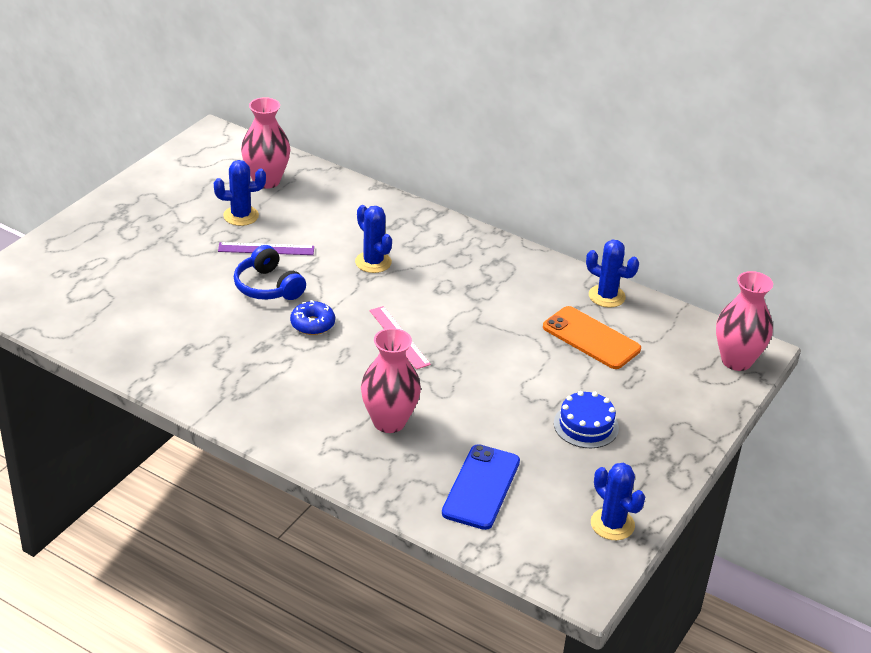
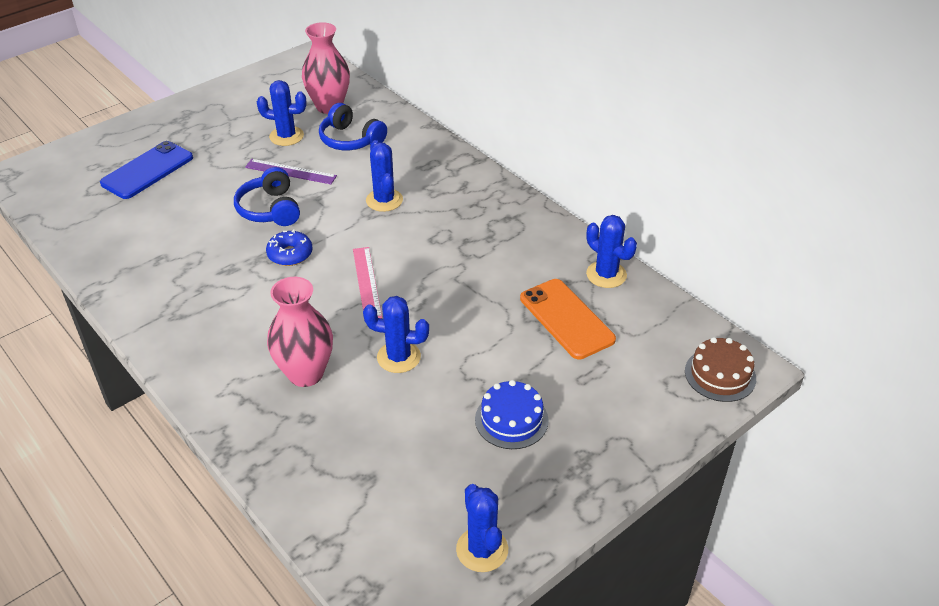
camera: 20 degrees right, 5 degrees up
blue phone [442,444,520,530] -> blue phone moved to [100,141,193,199]
pink vase [716,271,773,371] -> brown cake [685,337,756,402]
none -> blue headphones [319,103,387,150]
none -> blue cactus [363,296,429,373]

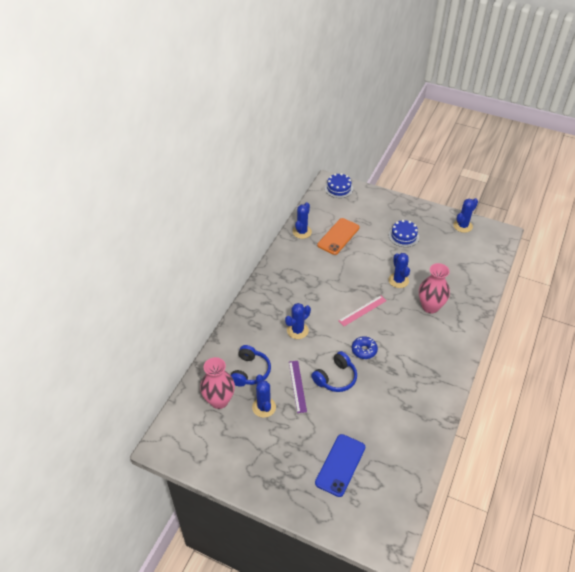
camera: 115 degrees left, 5 degrees up
blue phone [100,141,193,199] -> blue phone turned 75 degrees counterclockwise [315,434,365,497]
brown cake [685,337,756,402] -> blue cake [325,173,353,198]

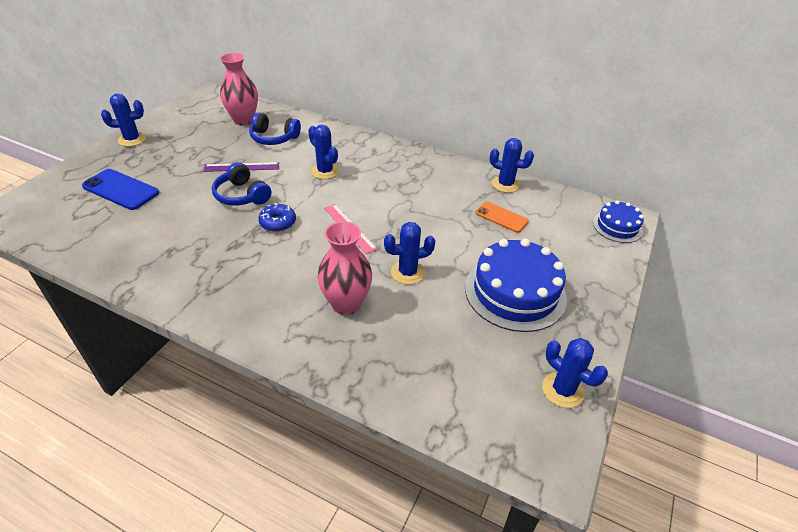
camera: 90 degrees right, 5 degrees down
blue cactus [252,374,276,418] -> blue cactus moved to [101,94,146,147]
orange phone [317,218,359,255] -> orange phone [476,202,529,233], size x0.66
blue cake [389,220,419,247] -> blue cake [465,239,567,332], size x1.81

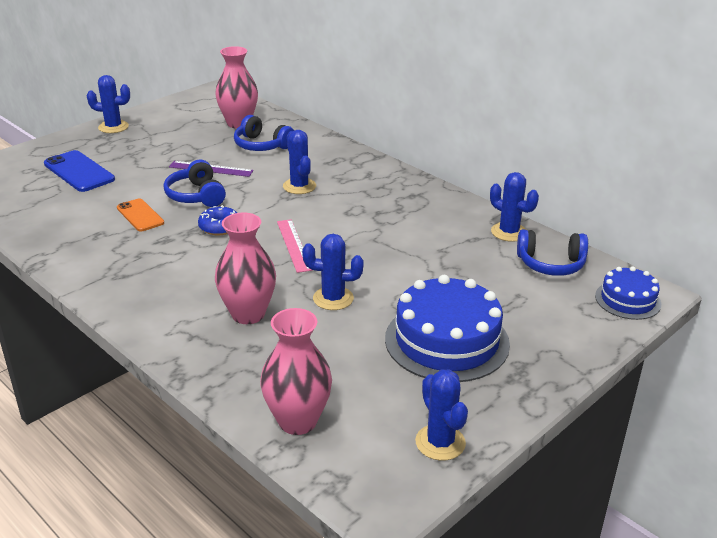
camera: 20 degrees right, 10 degrees down
orange phone [476,202,529,233] -> orange phone moved to [117,198,164,231]
none -> pink vase [260,308,332,435]
none -> blue headphones [517,229,588,276]

